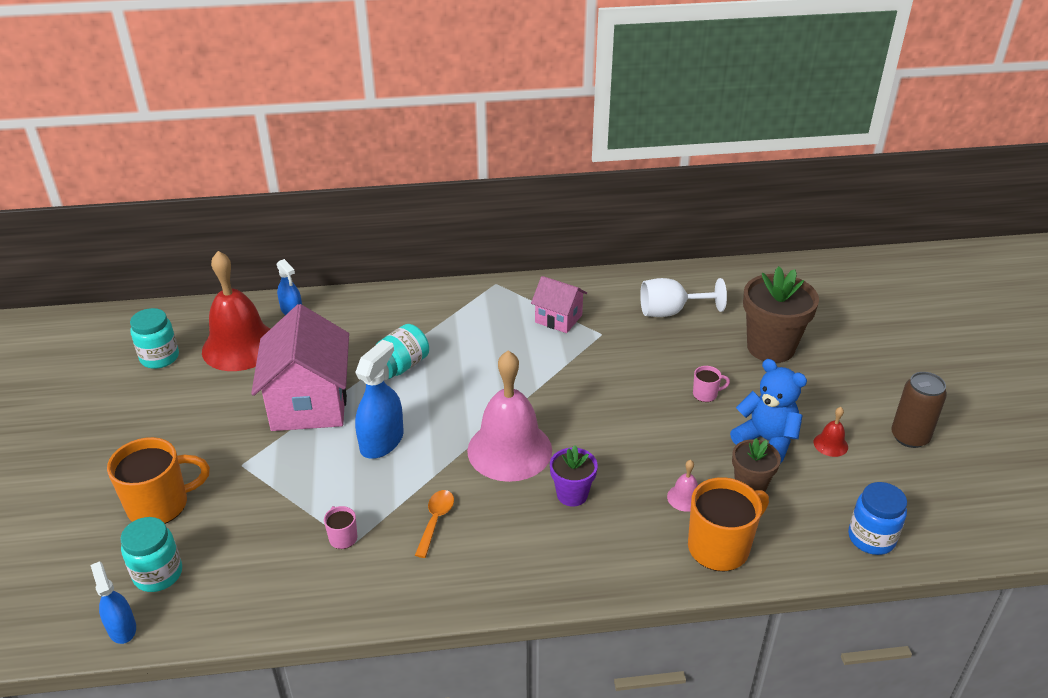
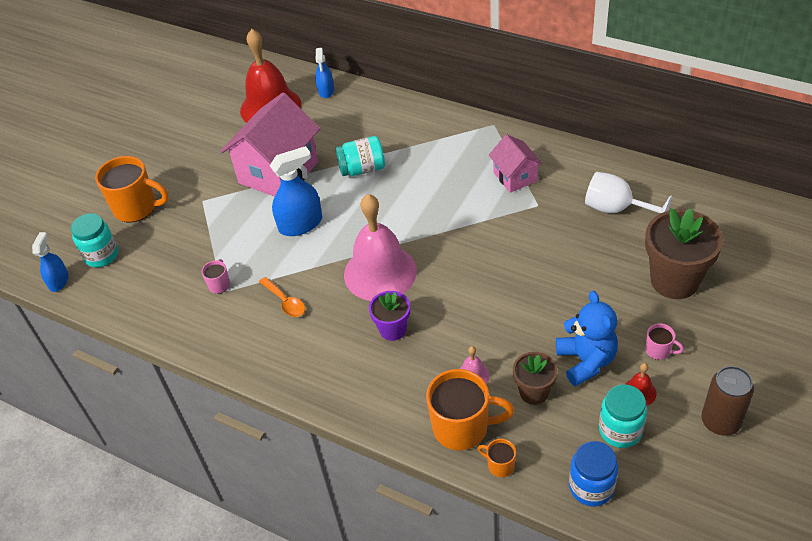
camera: 40 degrees right, 10 degrees up
turquoise jar [130,308,179,369] -> turquoise jar moved to [599,384,647,448]
orange spoon [415,490,454,558] -> orange spoon turned 90 degrees clockwise [259,277,305,317]
pink mug [693,366,730,402] -> pink mug moved to [646,323,684,360]
none -> orange mug [478,439,516,477]

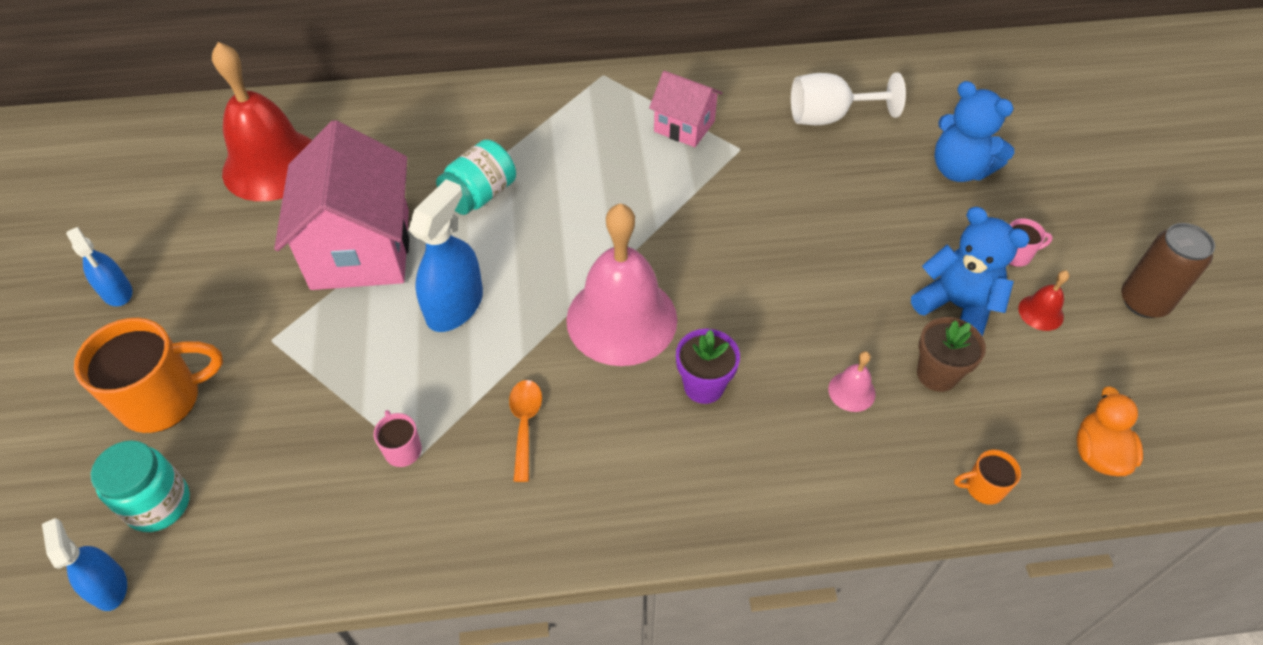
camera: 40 degrees left, 5 degrees up
orange spoon [259,277,305,317] -> orange spoon turned 105 degrees counterclockwise [509,380,542,482]
blue spray bottle [315,48,334,98] -> blue spray bottle moved to [66,227,133,306]
orange mug [426,369,514,450] -> none
blue jar [569,441,618,506] -> orange duck [1077,386,1143,476]
turquoise jar [599,384,647,448] -> none
brown flower pot [645,208,723,299] -> blue teddy bear [935,81,1014,182]

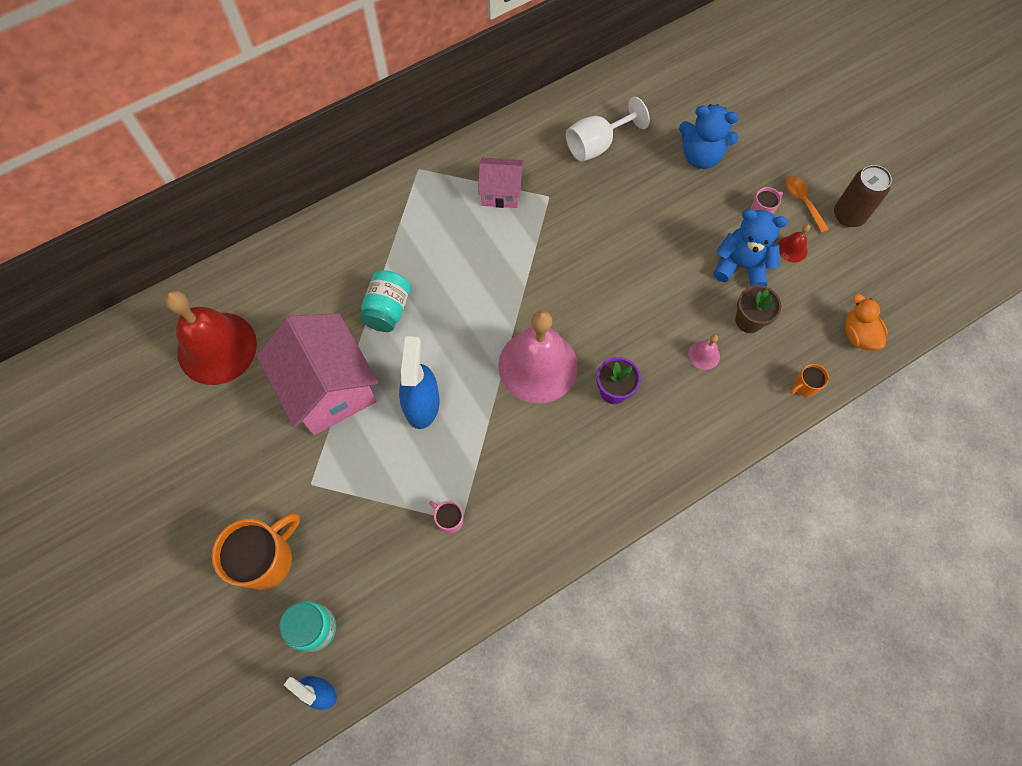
camera: 25 degrees left, 15 degrees up
blue spray bottle [66,227,133,306] -> none
orange spoon [509,380,542,482] -> orange spoon moved to [785,176,829,233]

